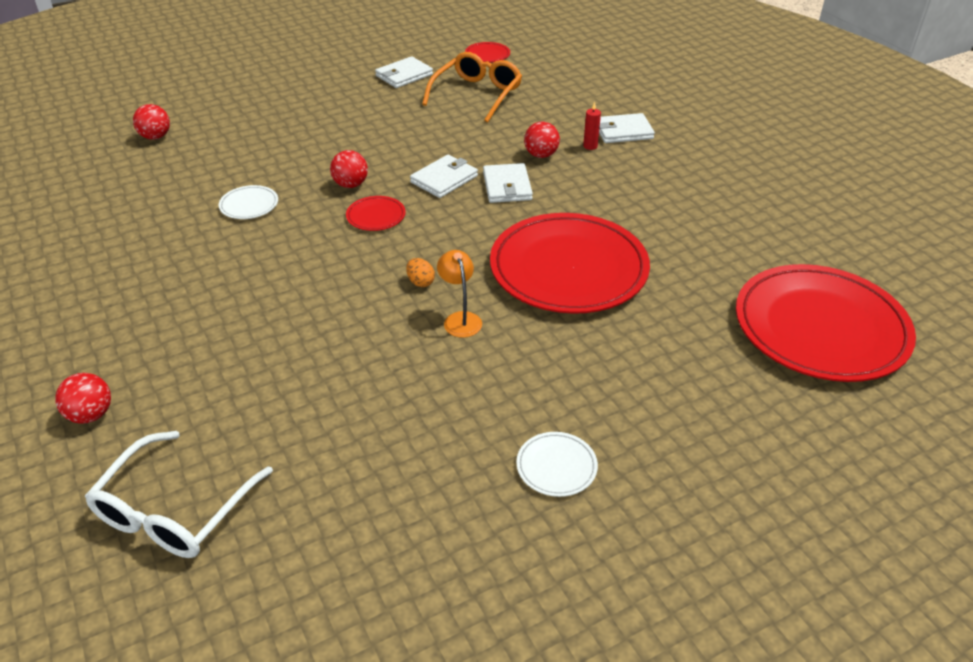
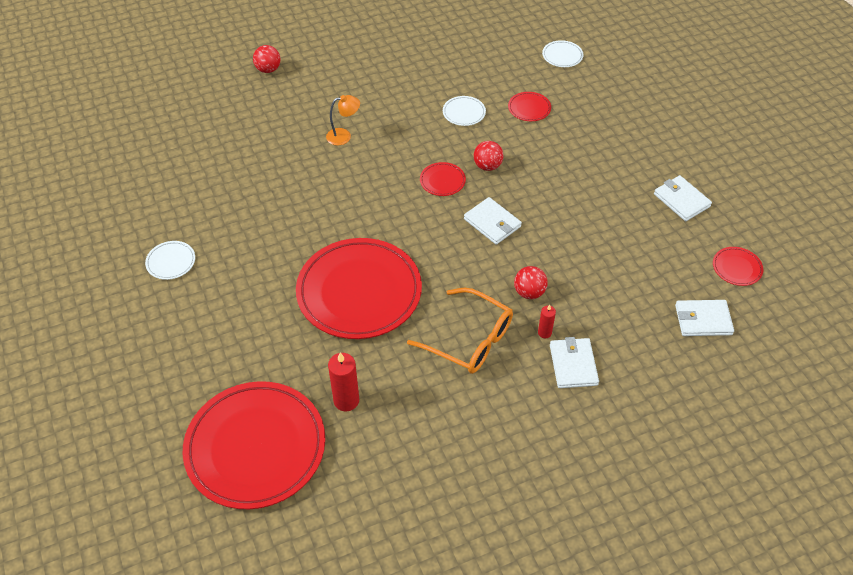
camera: 95 degrees right, 10 degrees up
white glasses [85,431,273,558] -> none
red ball [133,104,170,140] -> white plate [542,40,583,67]
orange egg [406,258,435,287] -> none
orange glasses [422,52,522,122] -> orange glasses moved to [407,288,513,374]
orange lamp [437,250,482,338] -> orange lamp moved to [326,95,360,145]
white wallet [483,163,533,203] -> white wallet moved to [675,300,734,336]
none -> red candle [328,353,359,411]
none -> red plate [508,92,551,121]

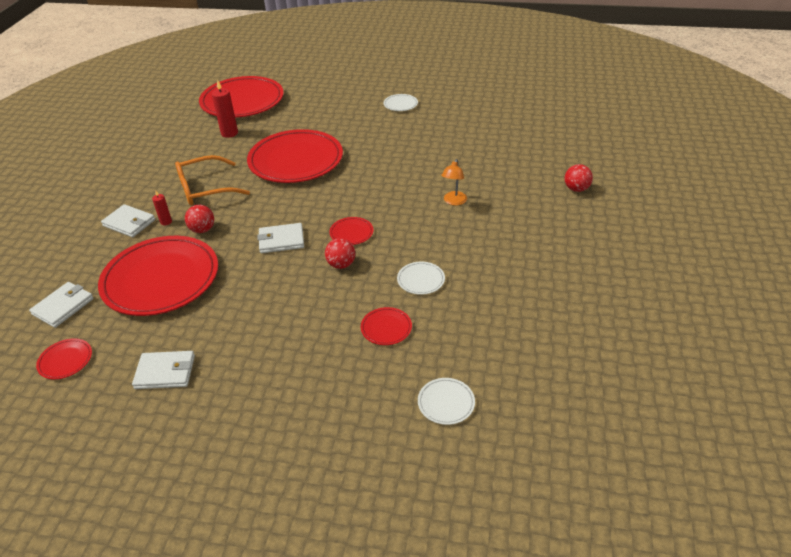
camera: 125 degrees right, 10 degrees down
none -> red plate [98,236,218,316]

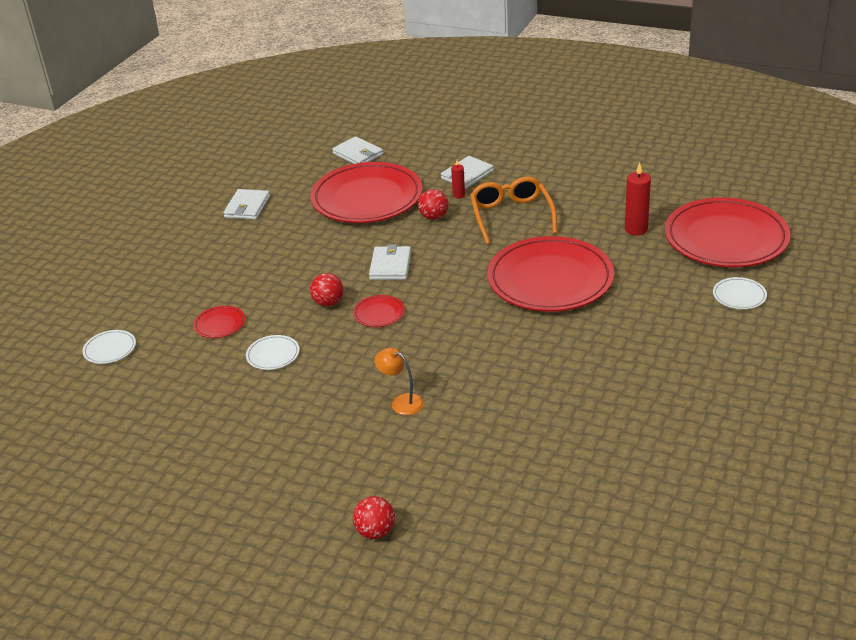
camera: 105 degrees right, 5 degrees down
red plate [36,338,92,379] -> none
white plate [384,94,418,111] -> white plate moved to [713,277,767,309]

